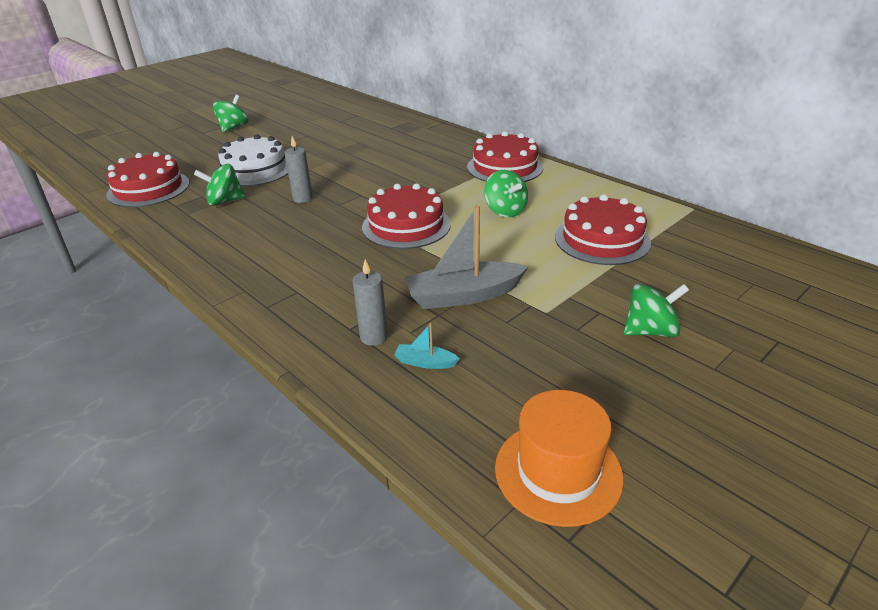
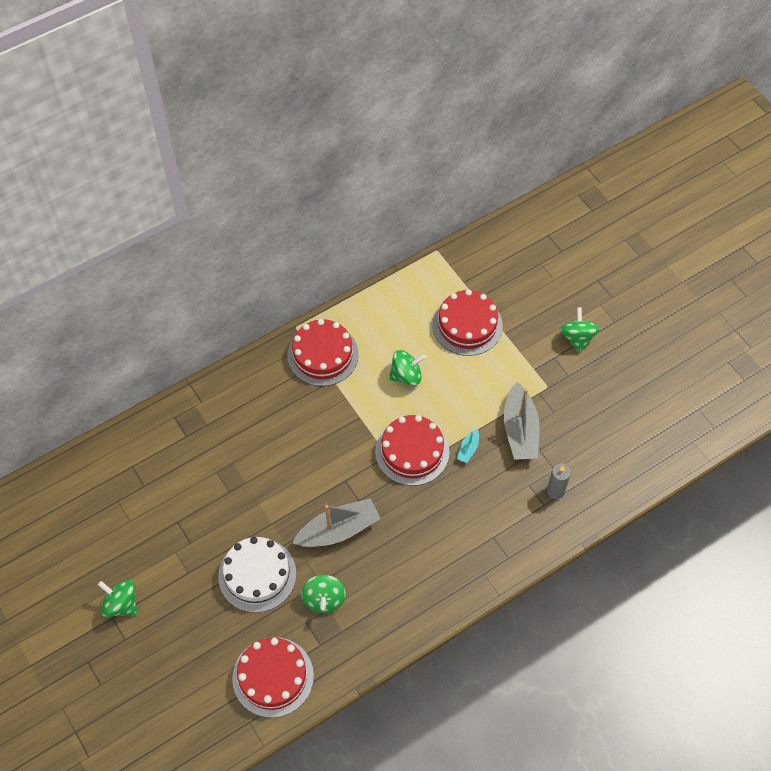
camera: 80 degrees left, 25 degrees up
grey candle [284,136,313,203] -> grey boat [292,498,381,547]
turquoise boat [394,323,460,369] -> turquoise boat moved to [457,429,479,463]
orange hat [495,390,624,527] -> none

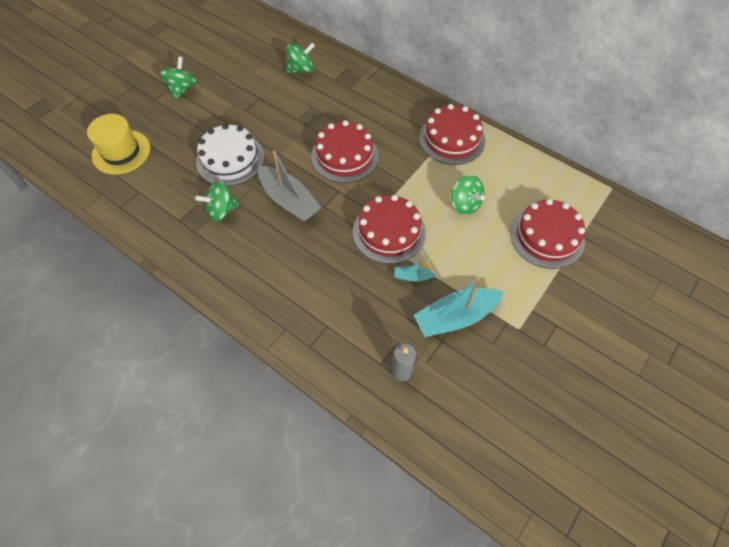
camera: 70 degrees right, 0 degrees up
red cake [232,637,314,718] -> red cake moved to [311,120,378,183]
grey boat [504,382,540,460] -> turquoise boat [414,278,504,337]
green spinning top [560,307,600,353] -> green spinning top moved to [286,43,315,73]
none -> yellow hat [87,114,150,175]

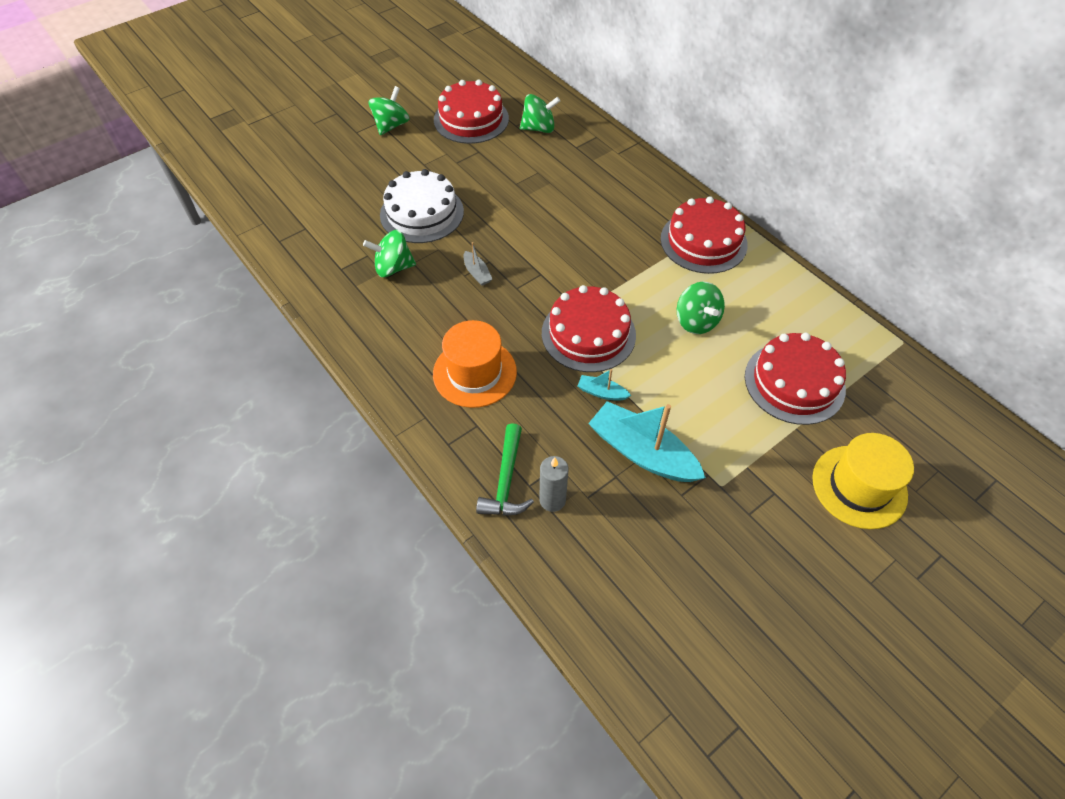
camera: 15 degrees right, 5 degrees down
yellow hat [87,114,150,175] -> yellow hat moved to [812,433,914,529]
grey boat [258,151,322,222] -> grey boat [464,242,492,286], size x0.46
red cake [311,120,378,183] -> red cake moved to [434,80,509,144]
turquoise boat [414,278,504,337] -> turquoise boat turned 45 degrees clockwise [588,401,706,482]
none -> orange hat [433,320,517,408]
none -> green hammer [476,423,534,516]

